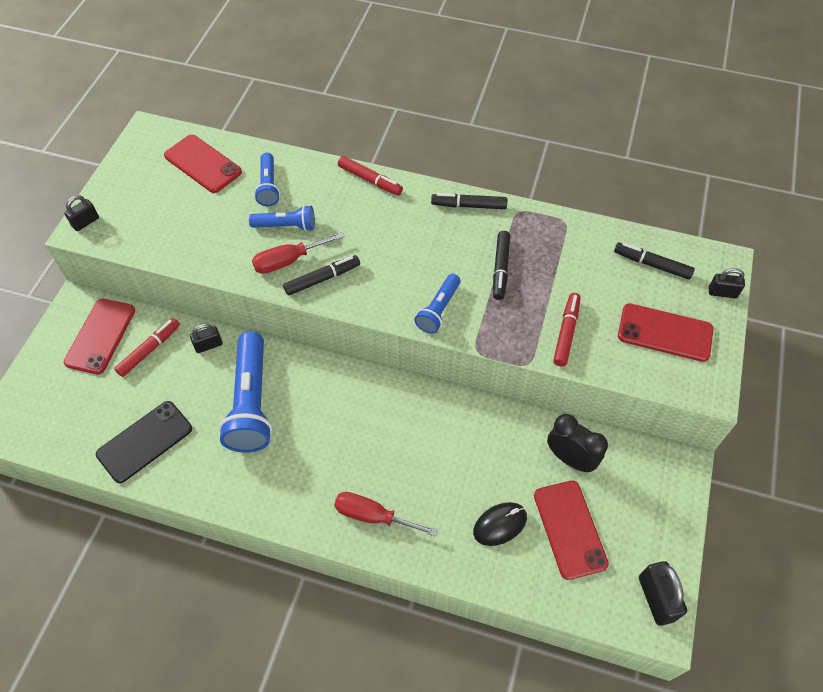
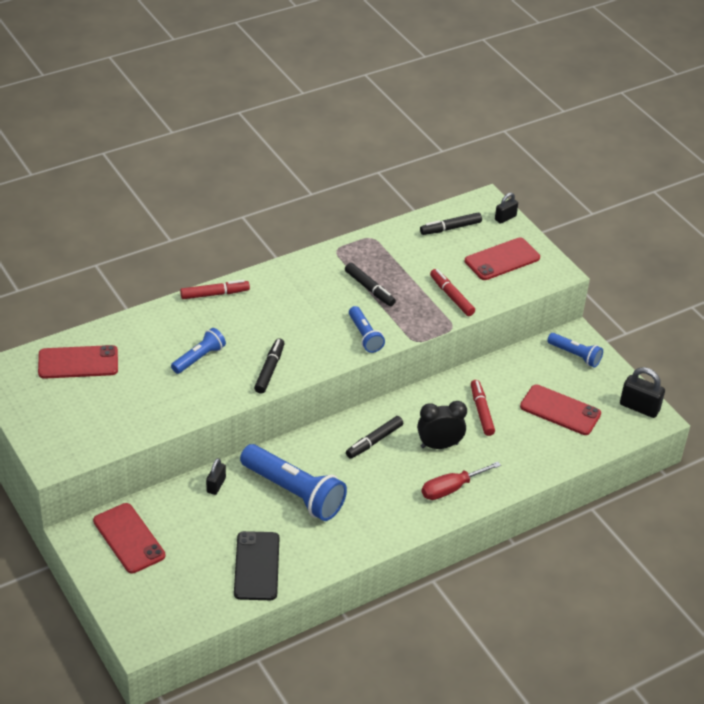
camera: 50 degrees left, 15 degrees down
black padlock [64,195,99,231] -> none
red marker [114,318,180,377] -> red marker moved to [471,380,495,436]
red screwdriver [252,232,345,274] -> none
blue flashlight [254,153,280,206] -> blue flashlight moved to [547,333,603,367]
black marker [431,193,507,209] -> black marker moved to [346,416,403,459]
black mouse [473,502,527,546] -> none
black clock [547,414,608,472] -> black clock moved to [417,401,467,449]

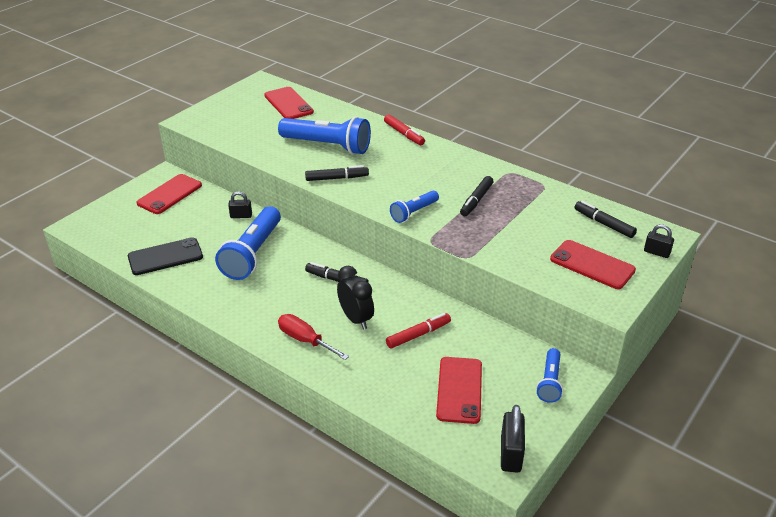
camera: 70 degrees right, 5 degrees down
blue flashlight [171,328,226,374] -> blue flashlight [278,117,371,155], size x1.85
red marker [430,269,475,316] -> none

